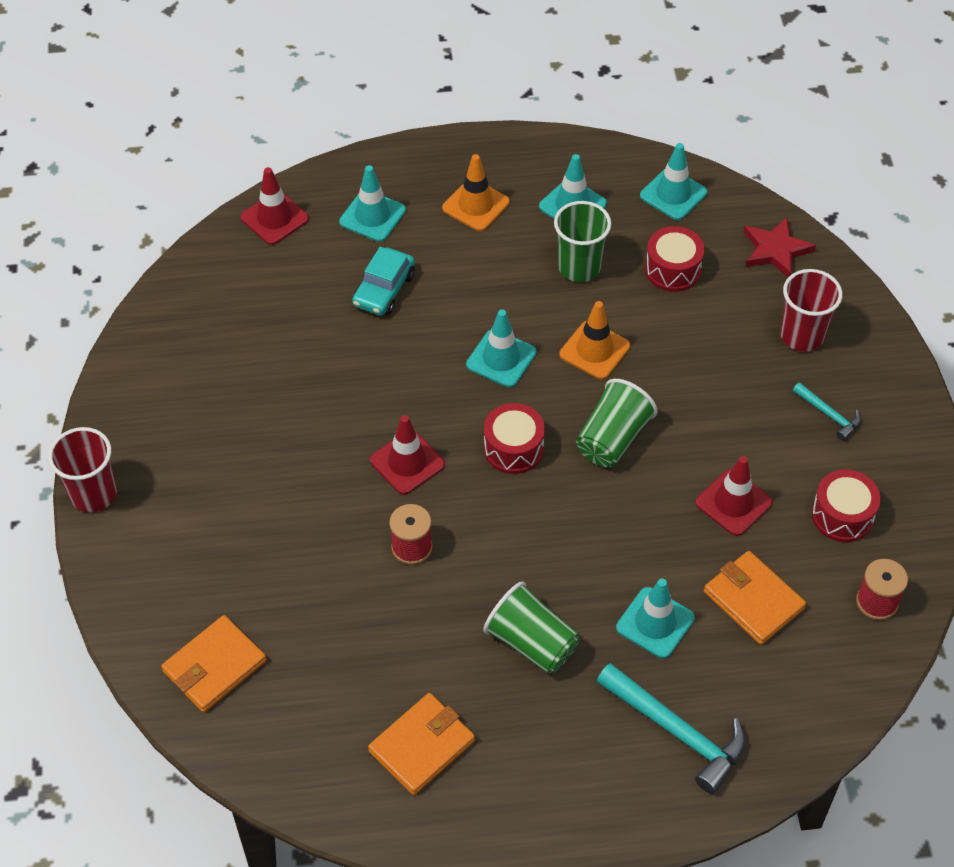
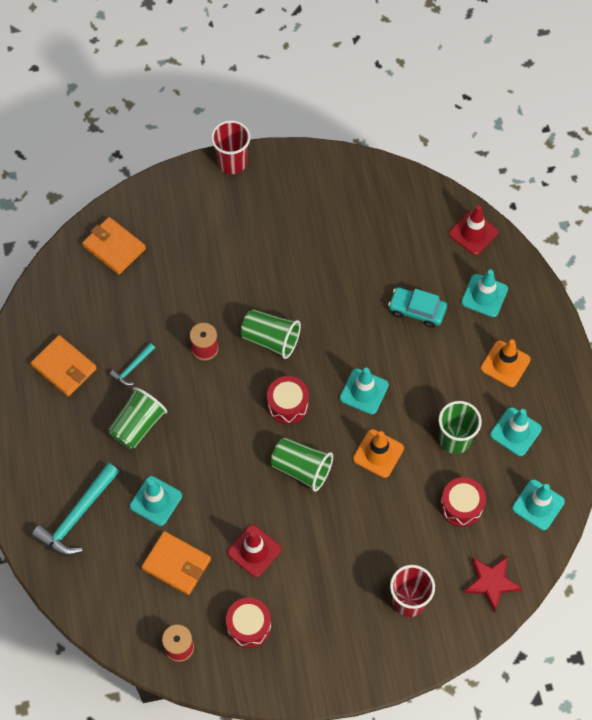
camera: 85 degrees right, 10 degrees up
red traffic cone [370,415,445,495] -> green cup [241,309,301,359]
orange wallet [704,551,806,645] -> orange wallet turned 75 degrees clockwise [141,531,211,595]
turquoise hammer [793,382,861,441] -> turquoise hammer moved to [109,343,155,386]

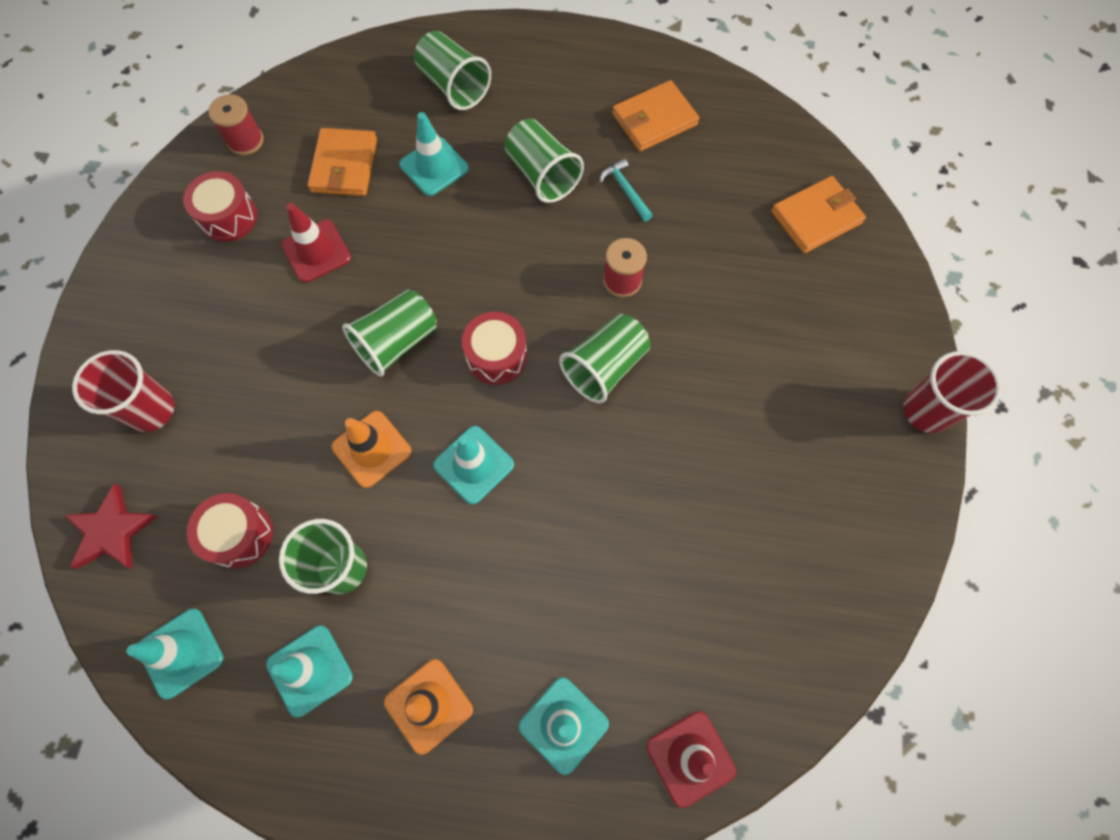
camera: 110 degrees right, 5 degrees up
turquoise hammer [32,463,119,556] -> green cup [414,31,491,110]
orange wallet [141,531,211,595] -> orange wallet turned 45 degrees counterclockwise [308,128,377,196]
turquoise car [388,287,447,328] -> none

